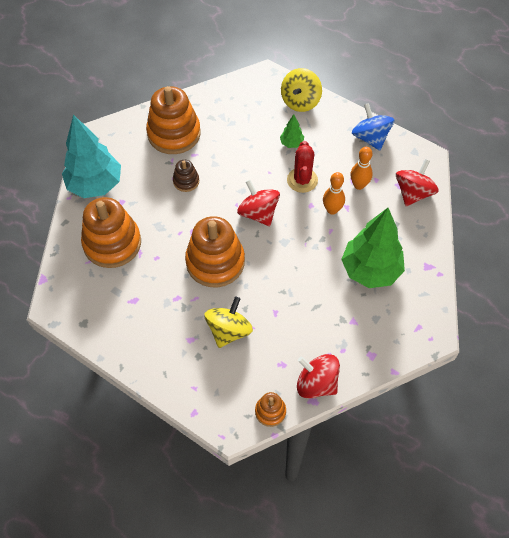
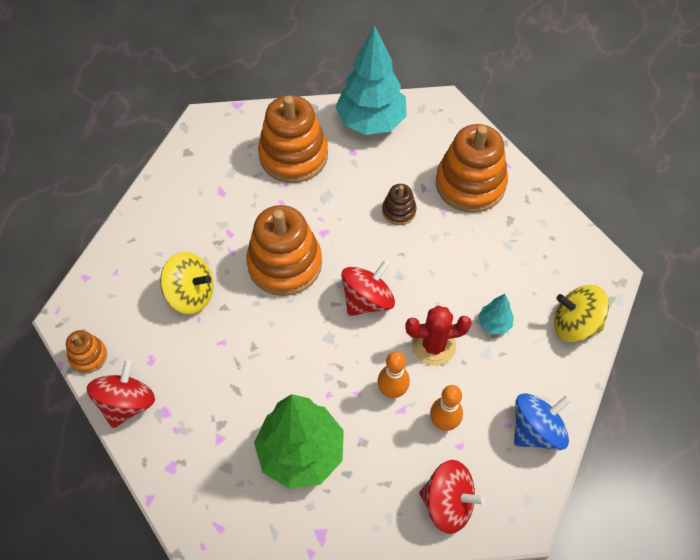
camera: 80 degrees right, 0 degrees up
green tree [280,114,304,148] -> turquoise tree [478,294,514,334]

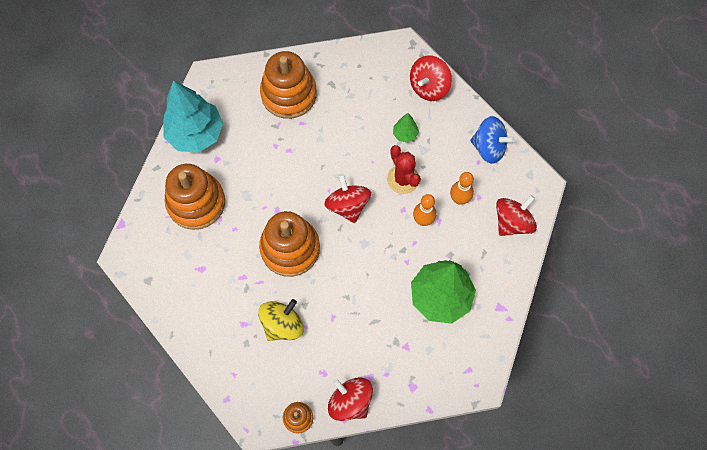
camera: 65 degrees left, 10 degrees up
brown stacking toy [382,184,417,225] -> none
red cactus [405,306,472,366] -> red cactus turned 45 degrees counterclockwise [387,145,421,194]
turquoise tree [478,294,514,334] -> green tree [393,113,419,143]
blue spinning top [514,393,572,450] -> blue spinning top turned 120 degrees clockwise [470,116,515,164]
yellow spinning top [554,285,609,343] -> red spinning top [410,55,452,101]

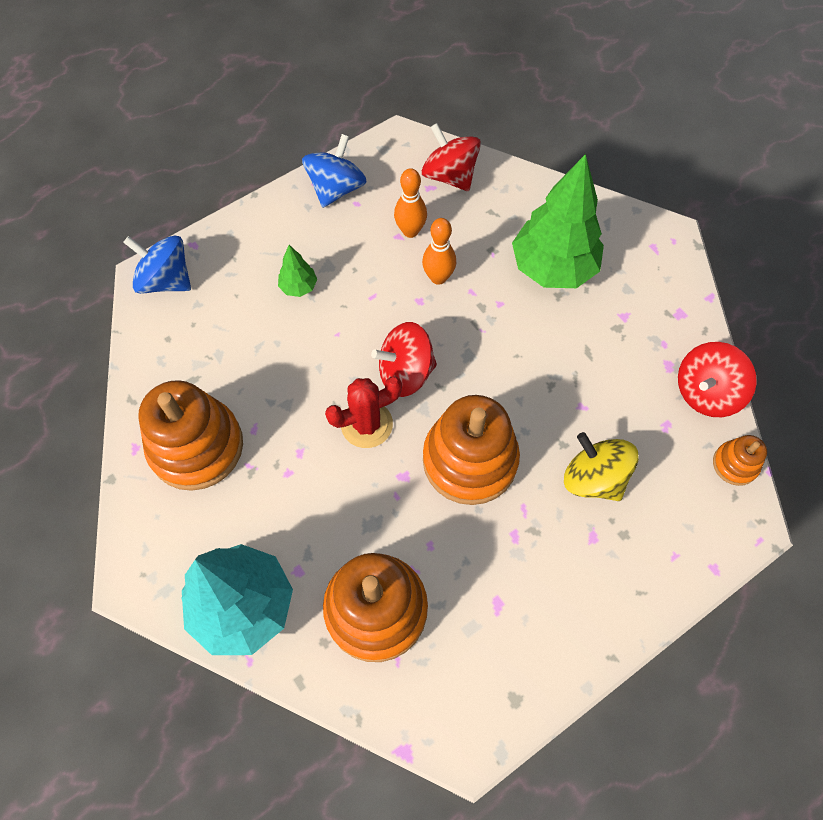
camera: 85 degrees left, 5 degrees down
red cactus [387,145,421,194] -> red cactus moved to [325,377,402,448]
red spinning top [410,55,452,101] -> none
none -> blue spinning top [123,236,191,294]

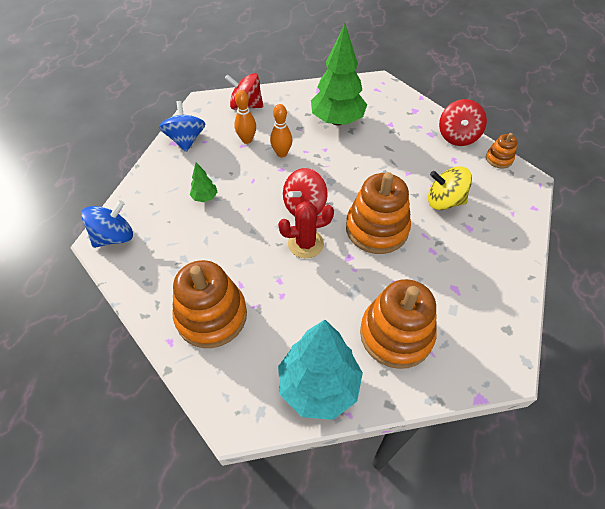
camera: 35 degrees left, 10 degrees down
blue spinning top [123,236,191,294] -> blue spinning top turned 150 degrees clockwise [81,200,133,248]
red cactus [325,377,402,448] -> red cactus turned 45 degrees clockwise [278,201,334,258]

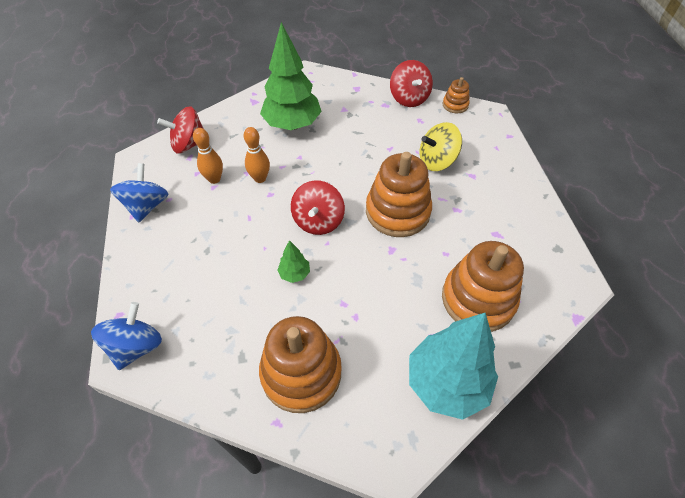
camera: 30 degrees left, 0 degrees up
blue spinning top [159,101,205,152] -> blue spinning top turned 45 degrees clockwise [110,163,168,222]
green tree [190,162,217,202] -> green tree moved to [277,240,310,283]
red cactus [278,201,334,258] -> none

